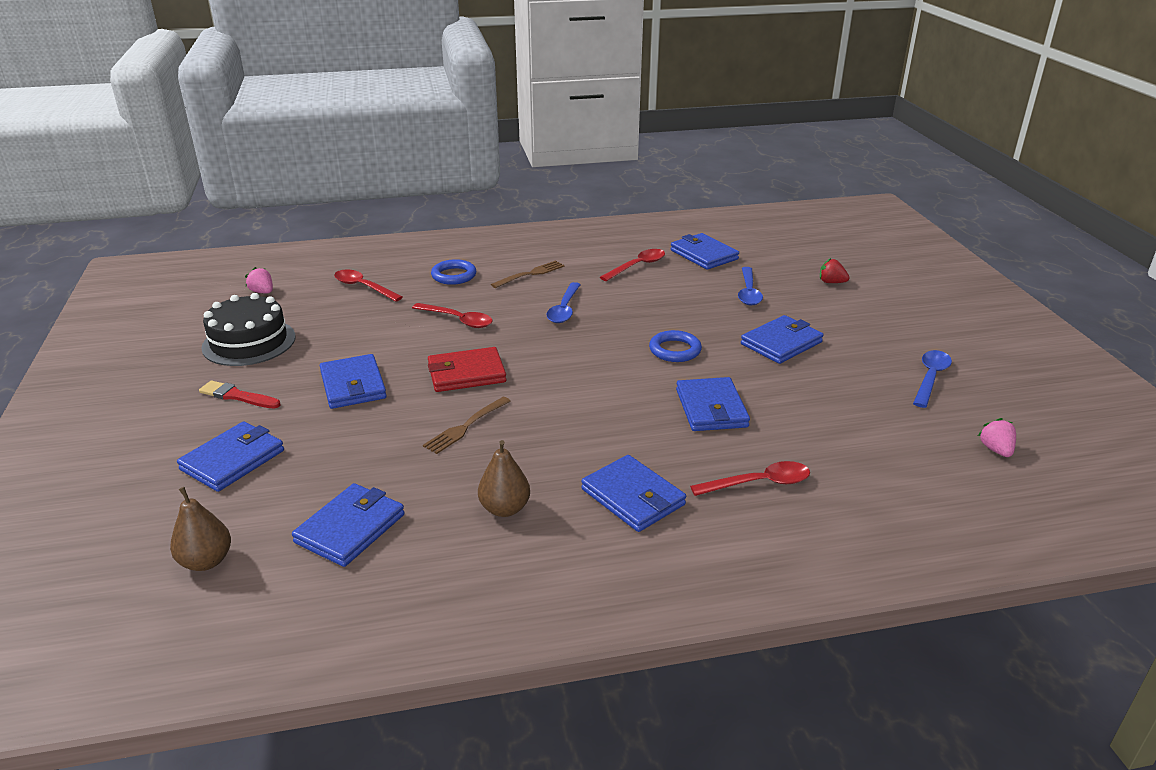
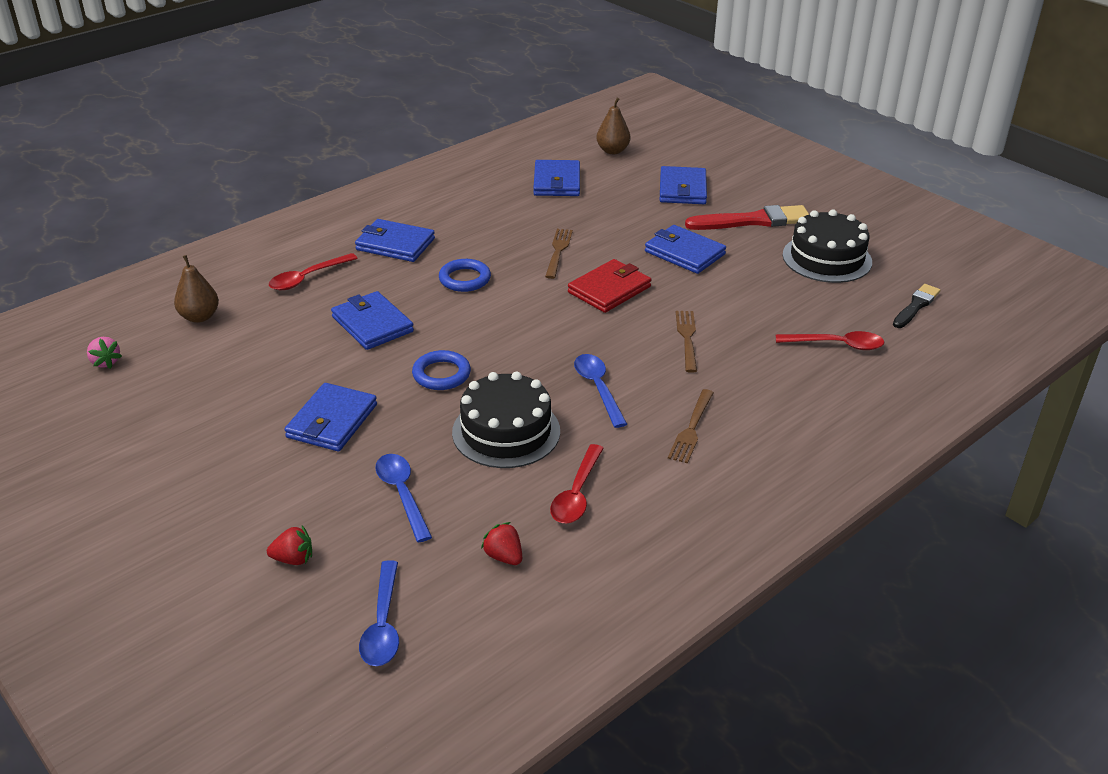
camera: 150 degrees right, 5 degrees up
red brush [199,380,281,409] -> red brush [685,205,809,230], size x1.65
pink strawberry [245,267,273,293] -> black brush [893,284,940,328]
red spoon [412,303,493,328] -> brown fork [676,311,697,373]
blue ring [431,259,476,285] -> blue ring moved to [439,259,491,292]
brown pear [478,440,530,517] -> brown pear moved to [174,255,219,323]
blue wallet [670,233,739,270] -> red strawberry [481,522,522,565]
blue spoon [913,350,952,408] -> blue spoon moved to [359,560,399,666]
none -> black cake [452,371,560,468]

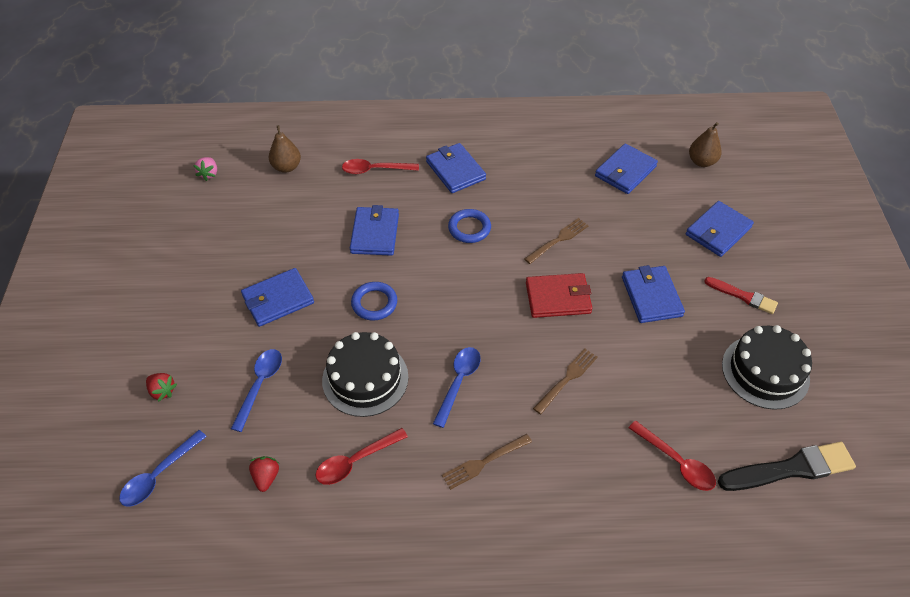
camera: 40 degrees right, 15 degrees up
red brush [685,205,809,230] -> red brush [704,277,778,314], size x0.61
black brush [893,284,940,328] -> black brush [718,442,856,491], size x1.65

